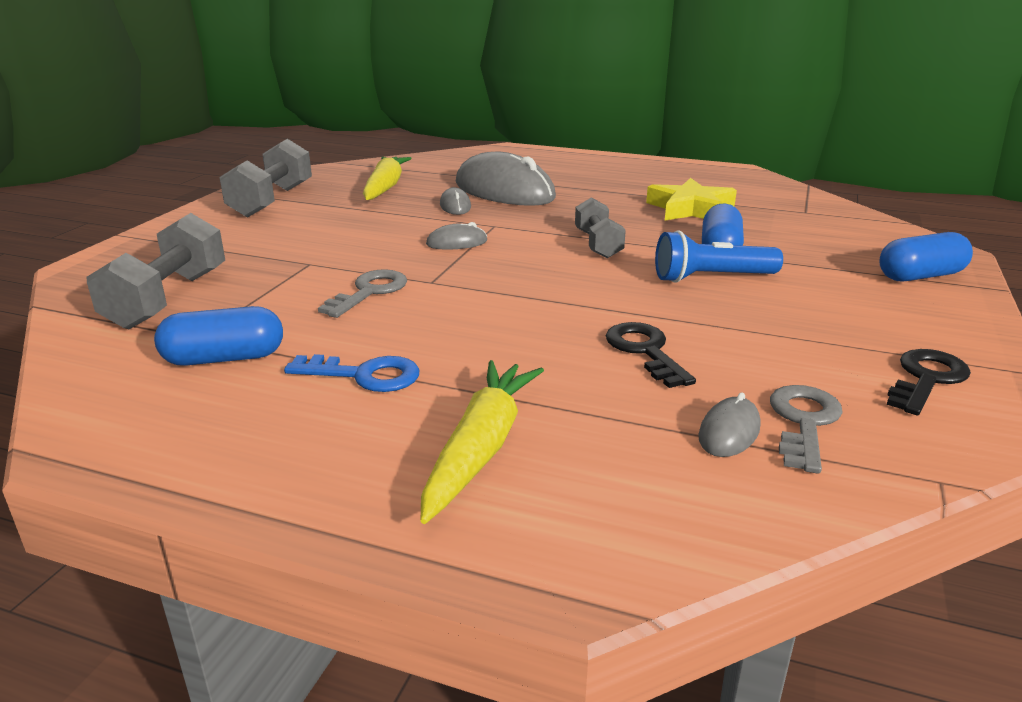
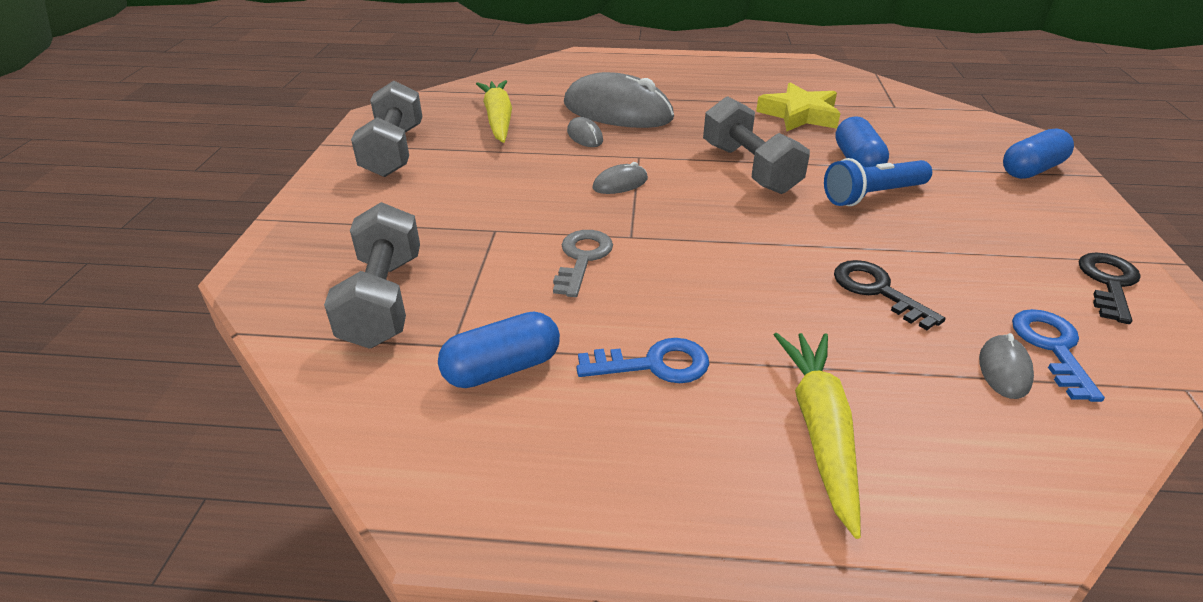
camera: 15 degrees left, 10 degrees up
grey dumbbell [575,197,626,258] -> grey dumbbell [703,96,810,194], size x1.56
grey key [770,385,843,474] -> blue key [1012,309,1105,402]

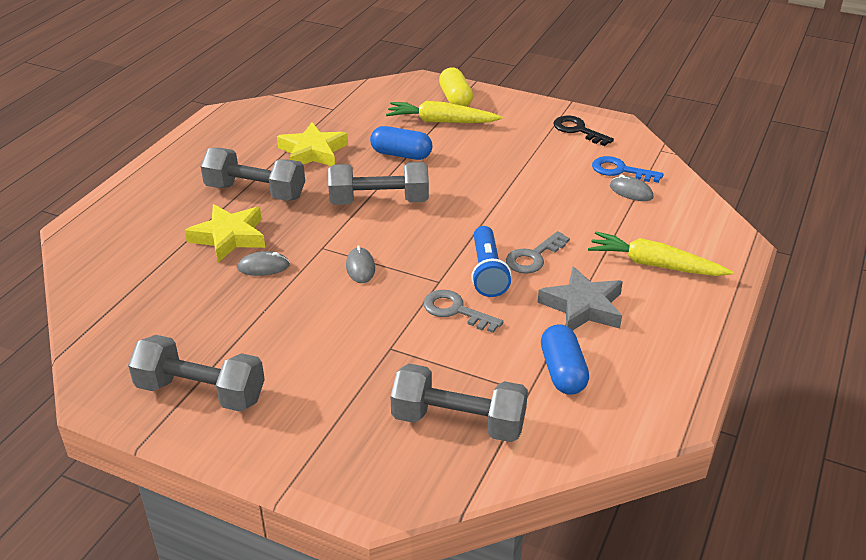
camera: 70 degrees left, 0 degrees up
yellow carrot [476,80,512,143] -> yellow carrot moved to [386,101,503,123]
grey mouse [564,72,674,128] -> yellow star [185,204,265,262]
blue key [577,338,709,383] -> grey star [538,267,623,330]
blue flashlight [824,158,932,206] -> blue flashlight moved to [471,226,511,297]
black key [834,260,945,330] -> none
blue capsule [1003,128,1074,179] -> yellow capsule [439,68,473,107]
none -> grey dumbbell [201,148,305,201]
none -> grey key [506,231,570,274]

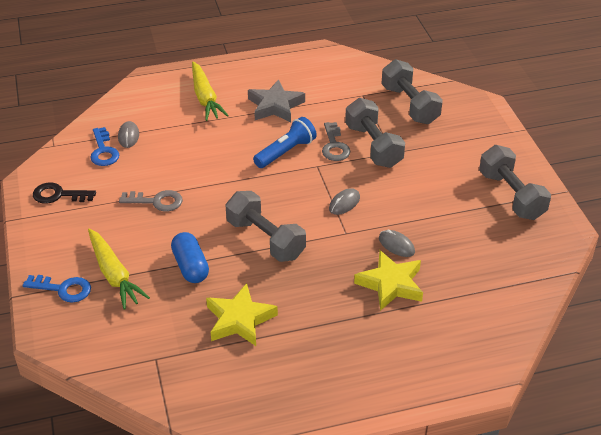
camera: 130 degrees left, 5 degrees up
grey dumbbell [201,148,305,201] -> grey dumbbell moved to [345,98,405,168]
yellow capsule [439,68,473,107] -> blue key [23,275,91,303]
grey key [506,231,570,274] -> grey key moved to [119,190,183,212]
blue capsule [541,324,589,394] -> none
black key [553,116,614,146] -> black key turned 90 degrees clockwise [33,183,96,204]

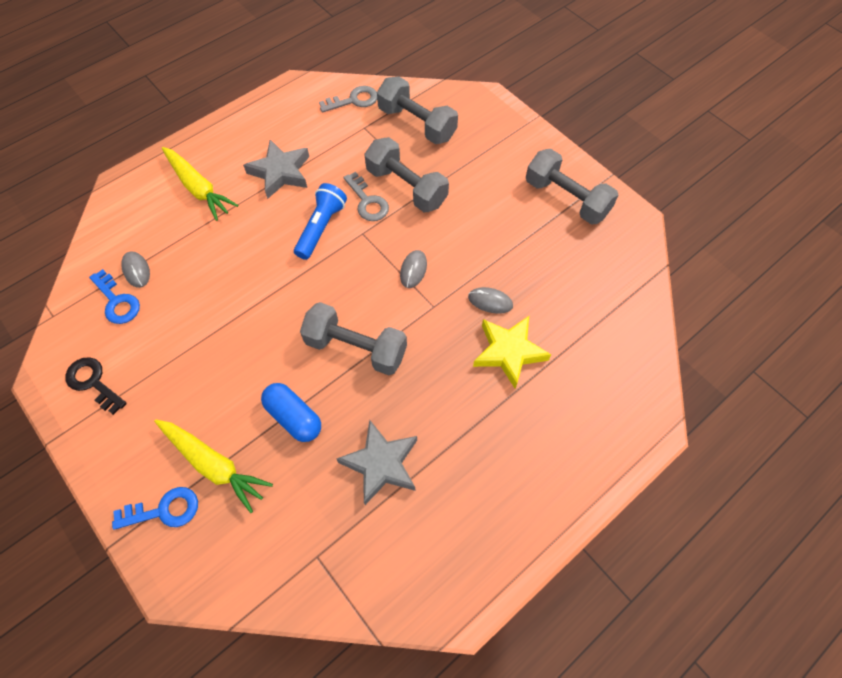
camera: 25 degrees left, 20 degrees up
black key [33,183,96,204] -> black key turned 60 degrees clockwise [65,357,127,415]
grey key [119,190,183,212] -> grey key moved to [319,86,377,113]
yellow star [206,283,278,346] -> grey star [336,420,417,505]

